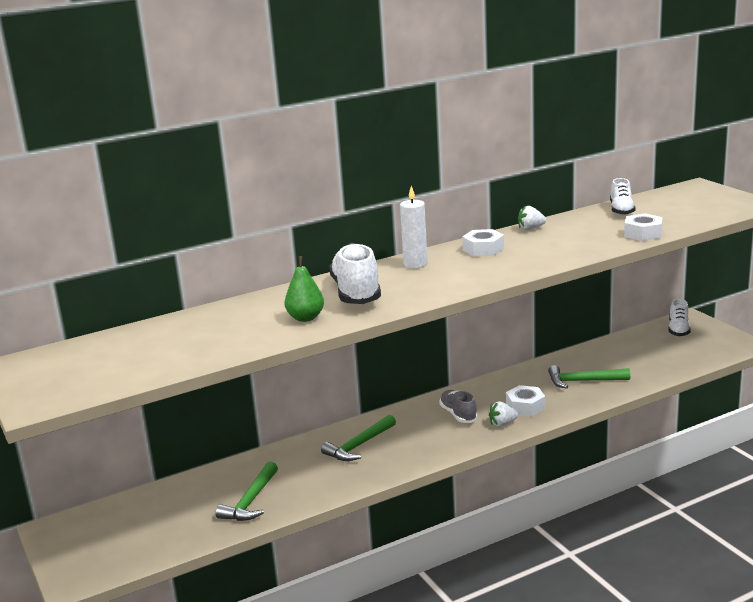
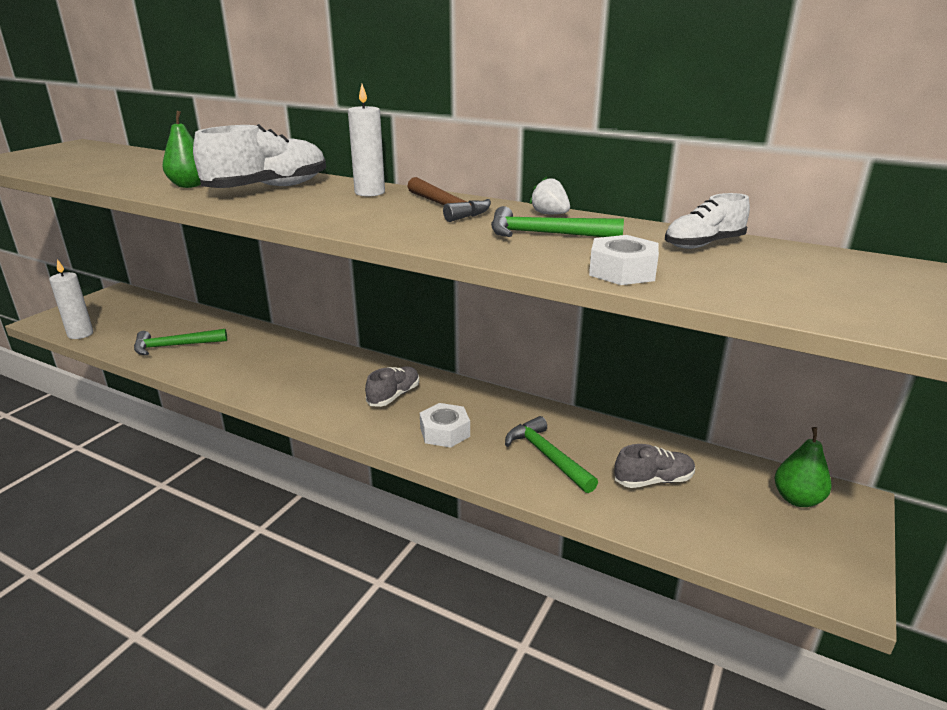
camera: 55 degrees right, 5 degrees up
green hammer [321,414,396,461] -> green hammer moved to [491,206,624,237]
white nut [462,229,504,256] -> brown hammer [407,177,491,222]
white strawberry [489,402,518,427] -> none
white shoe [668,299,691,337] -> green pear [775,427,832,507]
none -> white candle [49,259,93,339]
none -> grey shoe [615,444,695,488]

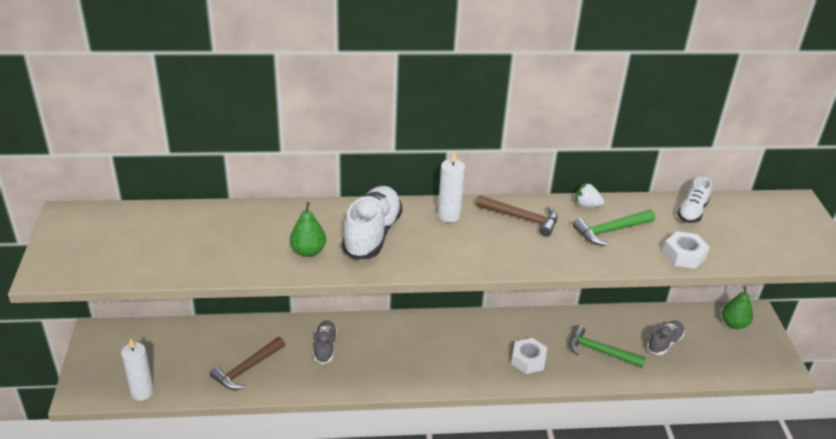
camera: 35 degrees left, 10 degrees up
green hammer [134,329,227,355] -> brown hammer [210,337,285,390]
grey shoe [365,366,419,407] -> grey shoe moved to [313,321,337,364]

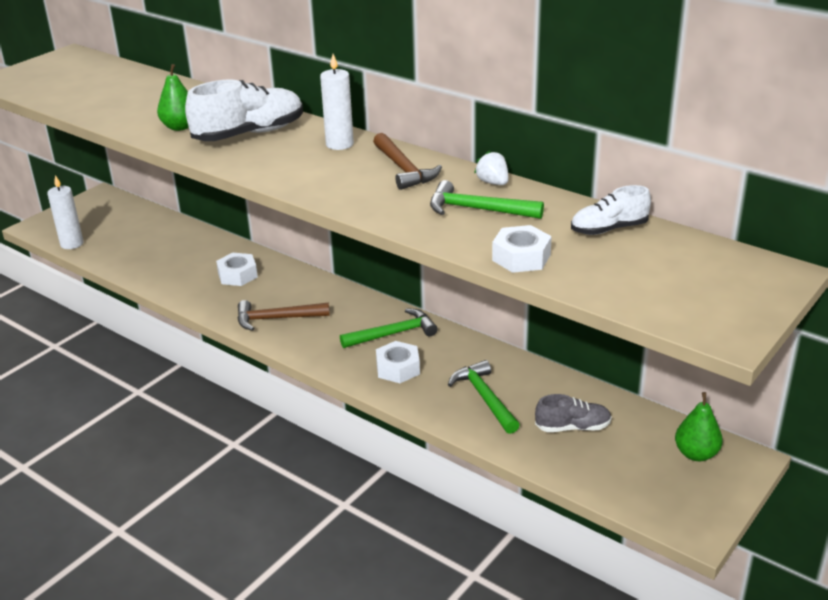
camera: 45 degrees right, 5 degrees down
brown hammer [210,337,285,390] -> brown hammer moved to [237,300,330,331]
grey shoe [313,321,337,364] -> white nut [216,252,258,286]
none -> green hammer [340,308,438,348]

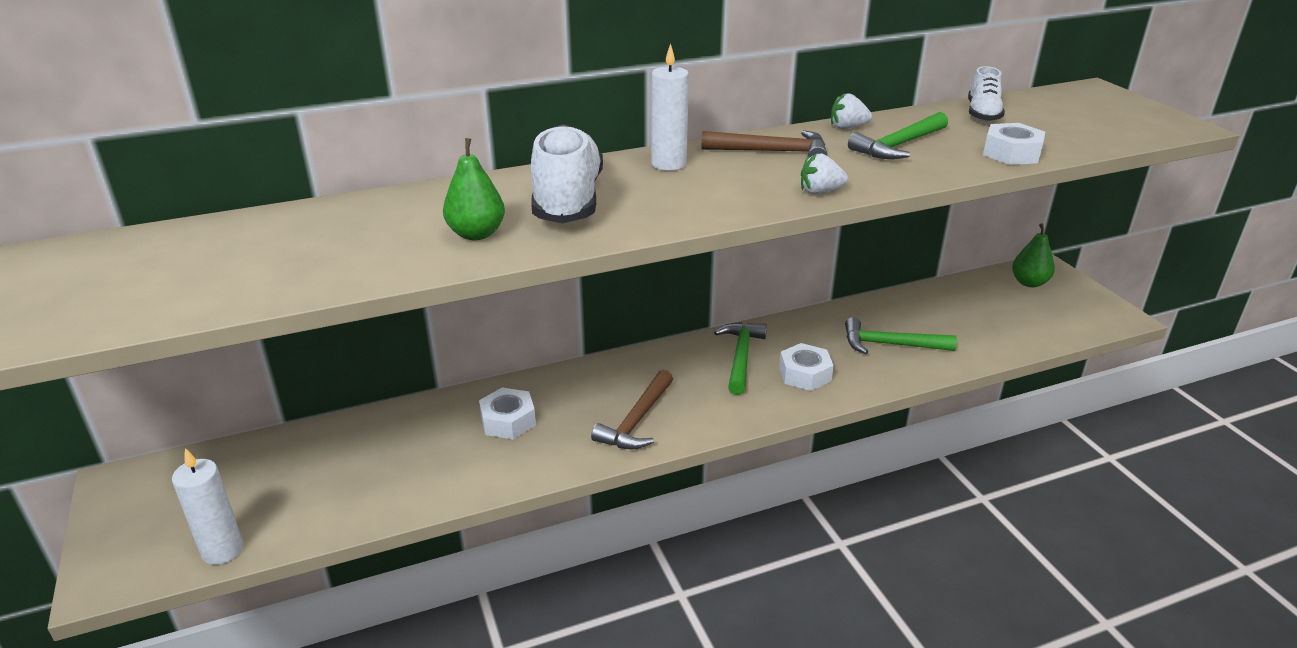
camera: 60 degrees left, 0 degrees up
grey shoe [535,394,612,432] -> none
none -> white strawberry [801,153,848,194]

